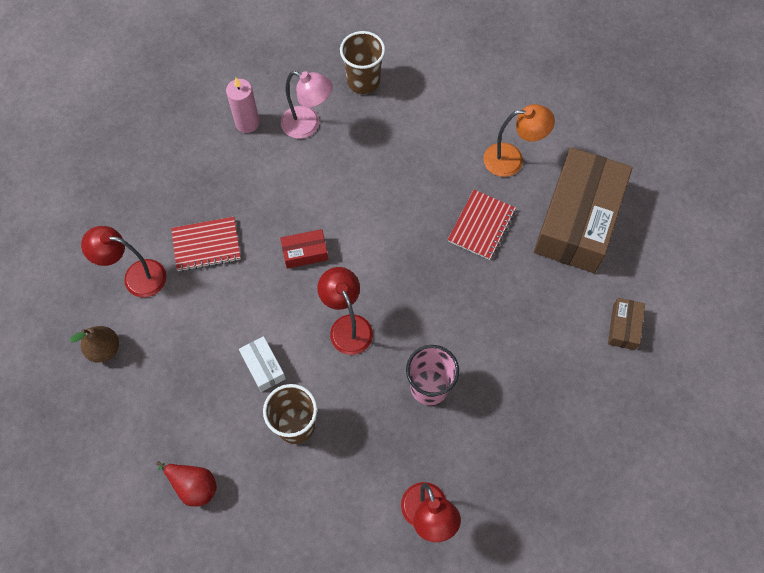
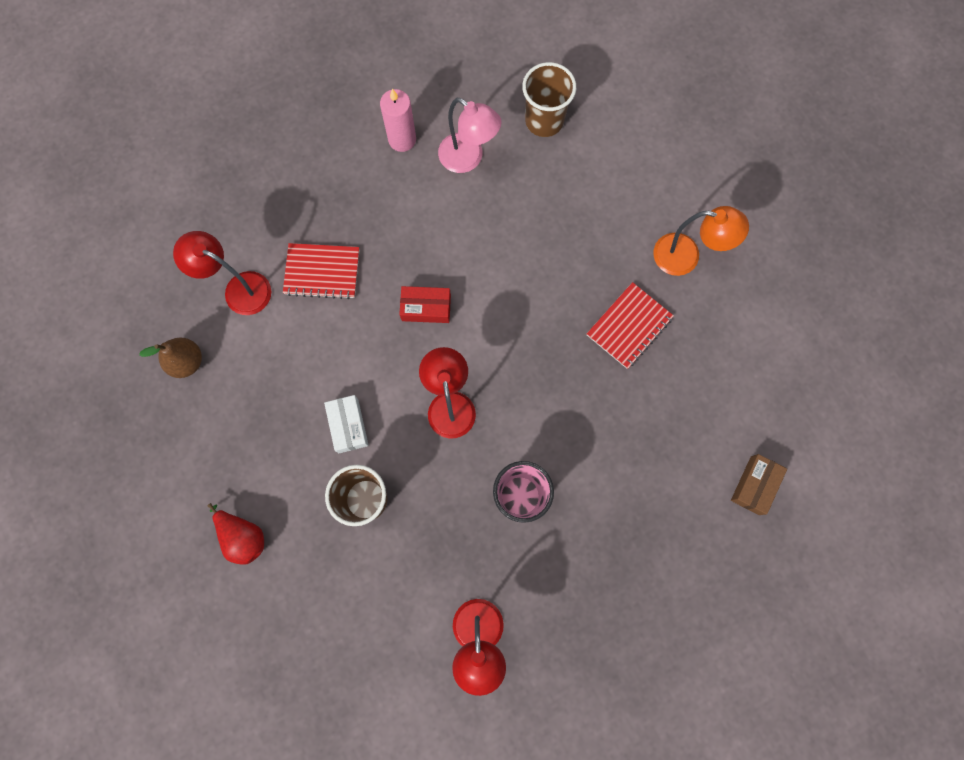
camera: 15 degrees right, 10 degrees up
brown box [534,147,632,273] -> none

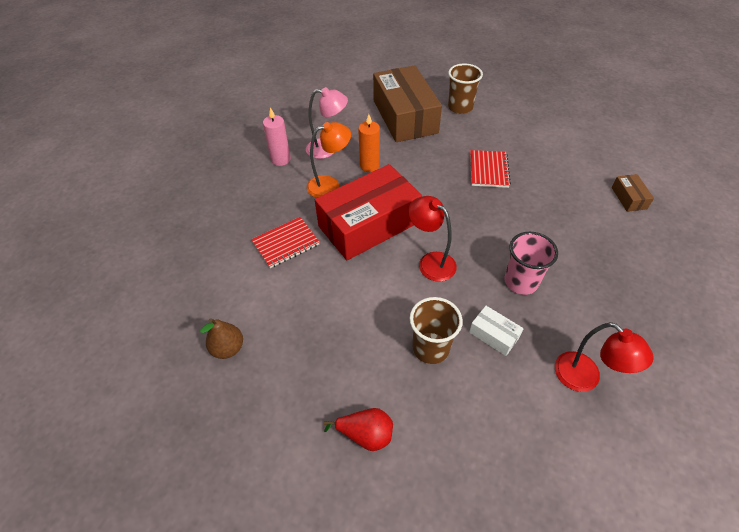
camera: 35 degrees left, 25 degrees down
red lamp [173,231,271,315] -> none
white box [324,395,369,453] -> white box moved to [469,306,524,356]
red box [399,286,451,323] -> red box [315,164,422,260], size x2.43
brown cup [522,62,576,137] -> brown cup moved to [448,64,483,114]
orange lamp [653,206,749,276] -> orange lamp moved to [307,122,351,198]
none -> orange candle [358,114,380,172]
none -> brown box [373,65,442,142]

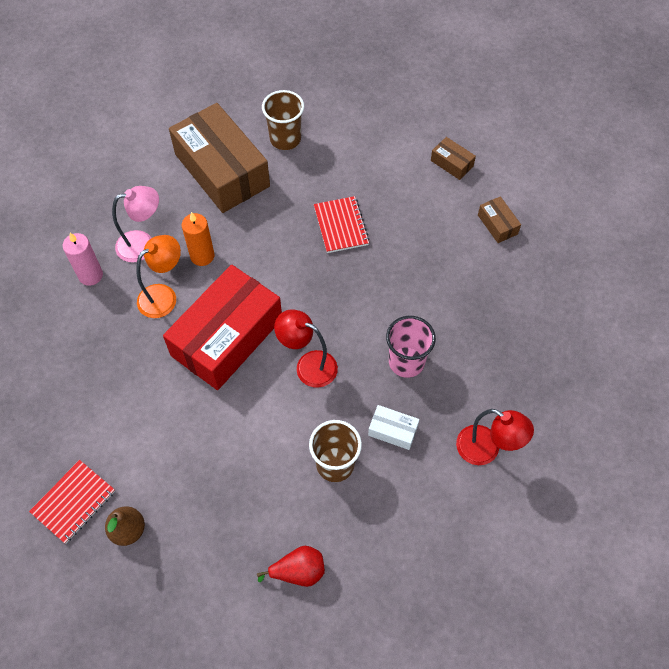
camera: 20 degrees left, 10 degrees up
red notebook [251,217,319,268] -> red notebook moved to [29,460,115,544]
none -> brown box [431,137,476,180]

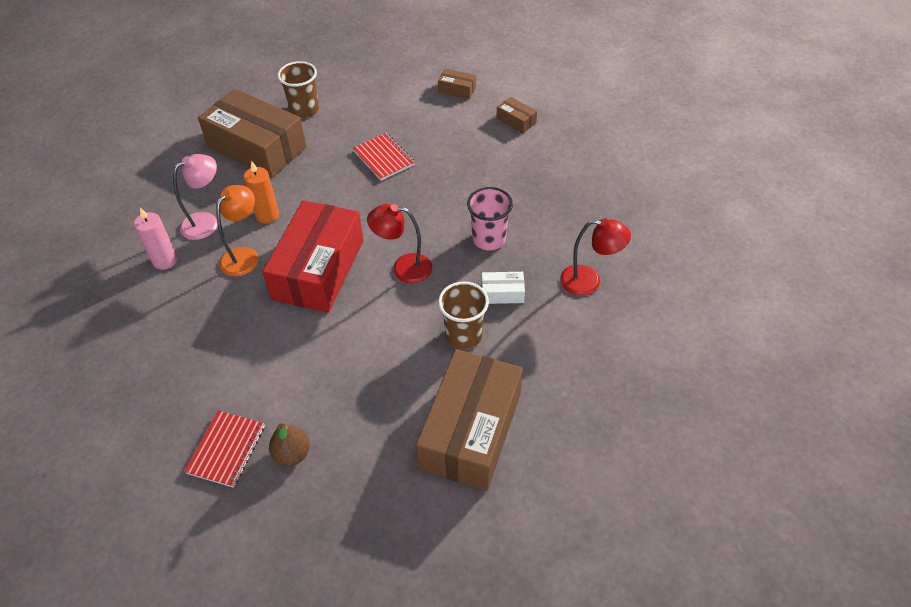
camera: 20 degrees left, 10 degrees down
red pear [257,546,325,587] -> brown box [416,349,523,491]

